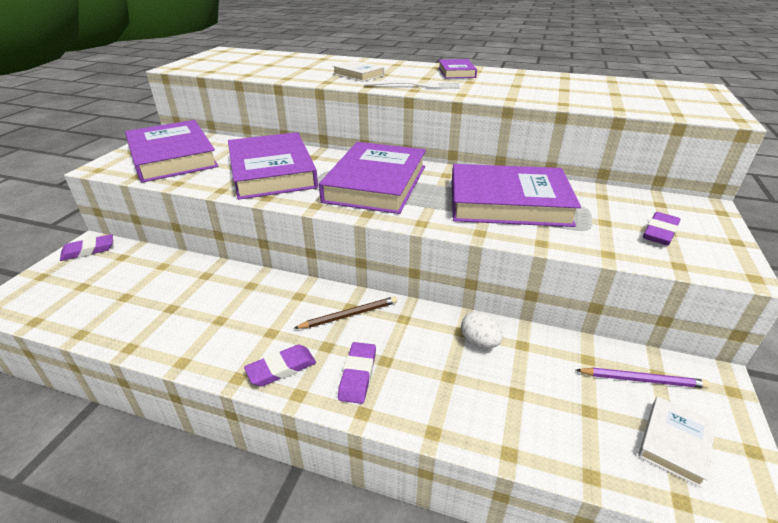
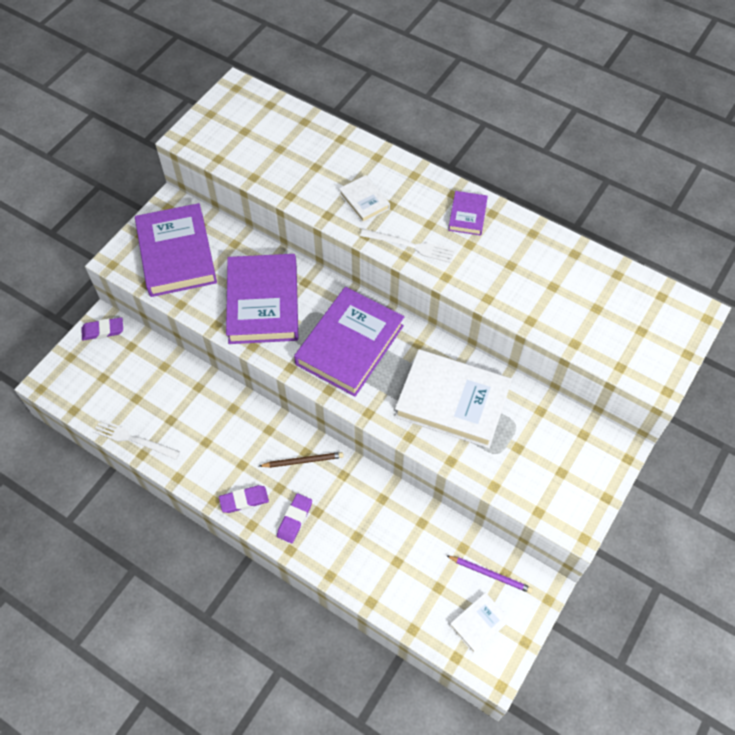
camera: 15 degrees right, 25 degrees up
purple book [452,164,581,227] -> white book [394,349,512,448]
white egg [461,311,503,348] -> none
purple eraser [643,212,680,246] -> none
none -> white fork [93,419,180,460]

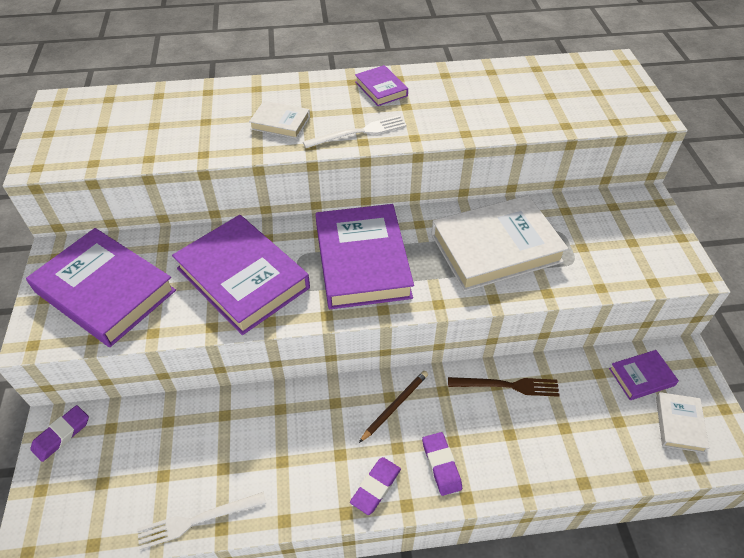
camera: 40 degrees left, 10 degrees down
purple pencil [446,555,533,593] -> purple book [609,350,679,400]
none -> brown fork [448,377,560,397]

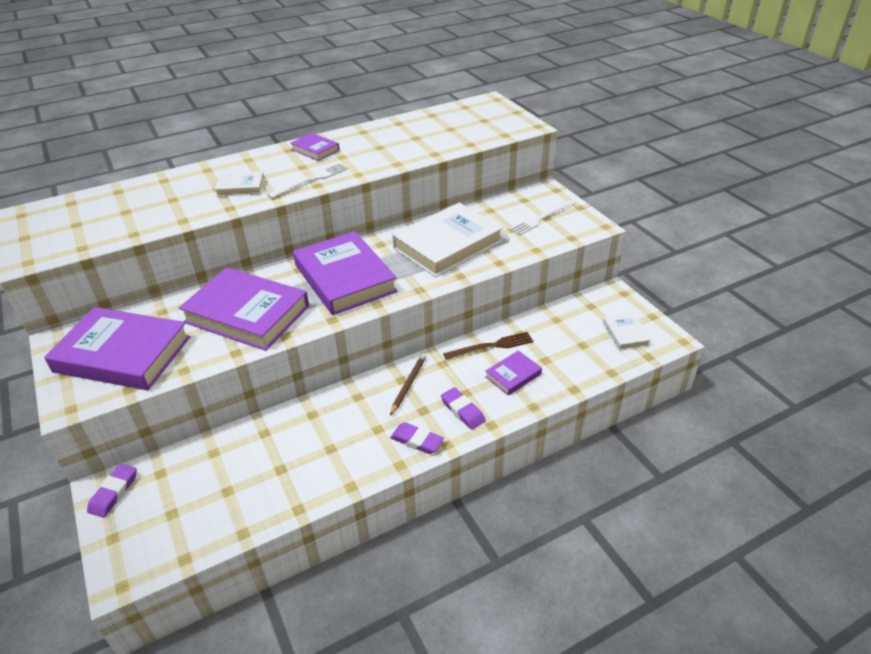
camera: 20 degrees left, 10 degrees down
white fork [137,492,266,550] -> white fork moved to [509,200,575,235]
purple eraser [350,457,401,515] -> purple eraser turned 75 degrees counterclockwise [390,422,444,454]
purple book [609,350,679,400] -> purple book moved to [485,350,542,396]

